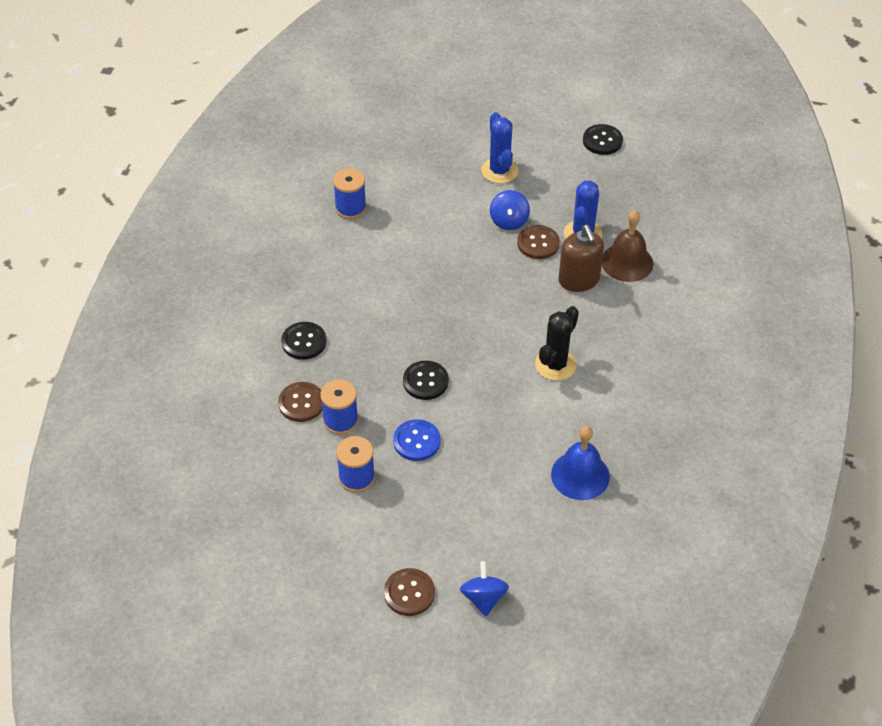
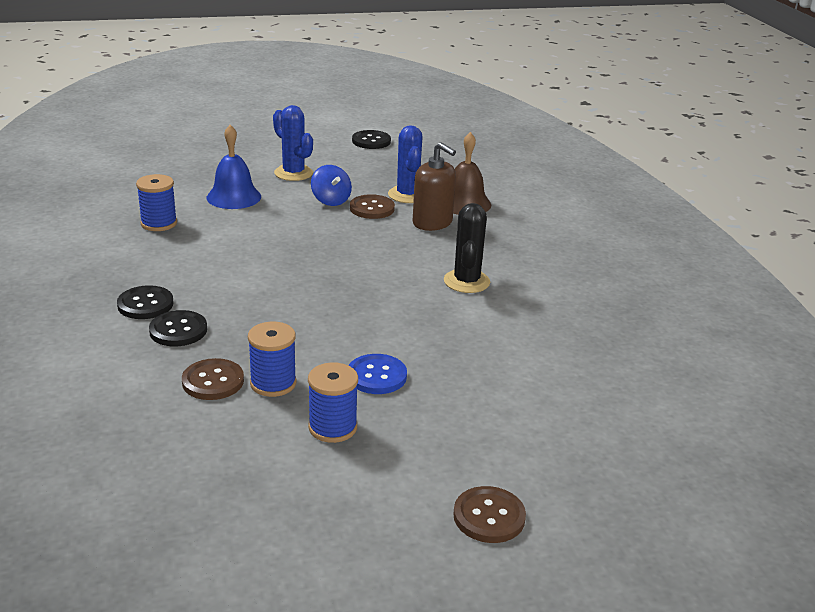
camera: 30 degrees left, 20 degrees down
black button [403,361,449,400] -> black button moved to [117,285,174,319]
blue spinning top [460,561,509,616] -> none
blue bell [551,426,610,500] -> blue bell moved to [207,125,261,209]

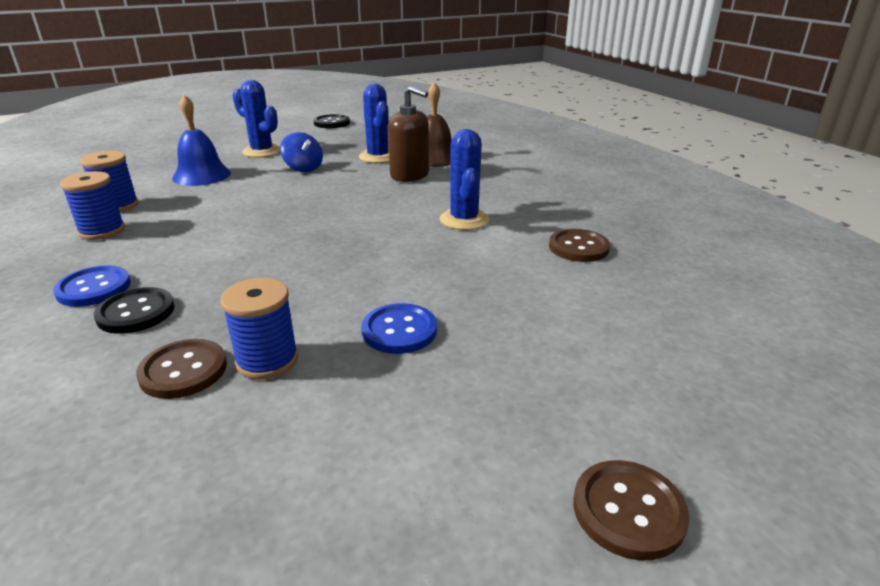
camera: 10 degrees left, 0 degrees up
black button [117,285,174,319] -> blue button [53,265,131,307]
blue spool [308,362,358,443] -> blue spool moved to [60,171,125,240]
brown button [350,194,395,219] -> brown button moved to [549,229,610,262]
black cactus [444,203,490,293] -> blue cactus [440,129,489,230]

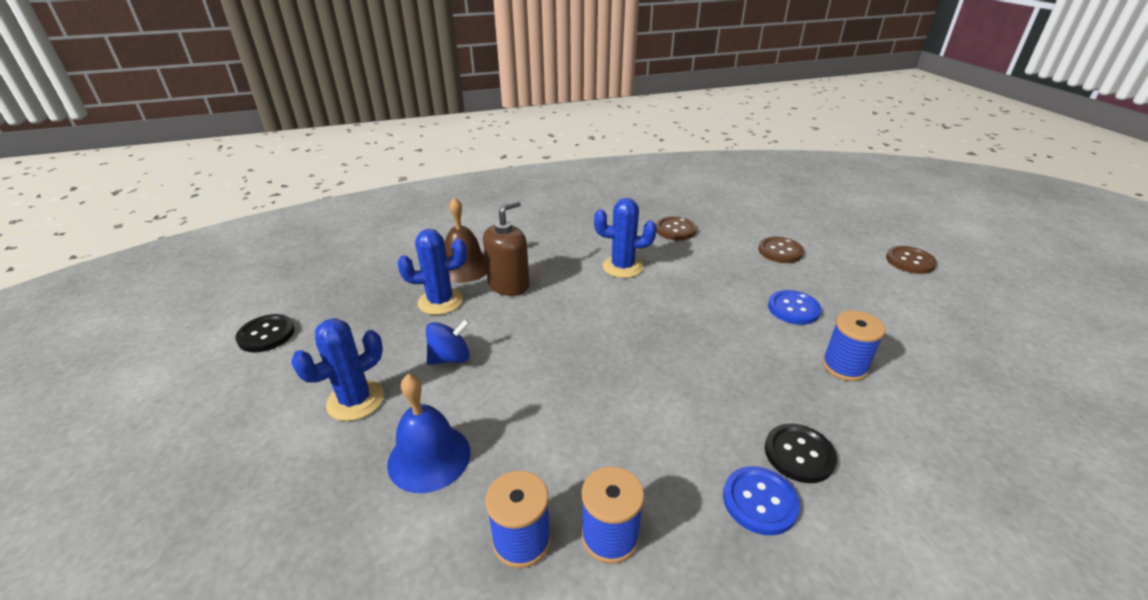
camera: 80 degrees left, 5 degrees up
brown button [136,339,227,399] -> brown button moved to [758,237,804,263]

